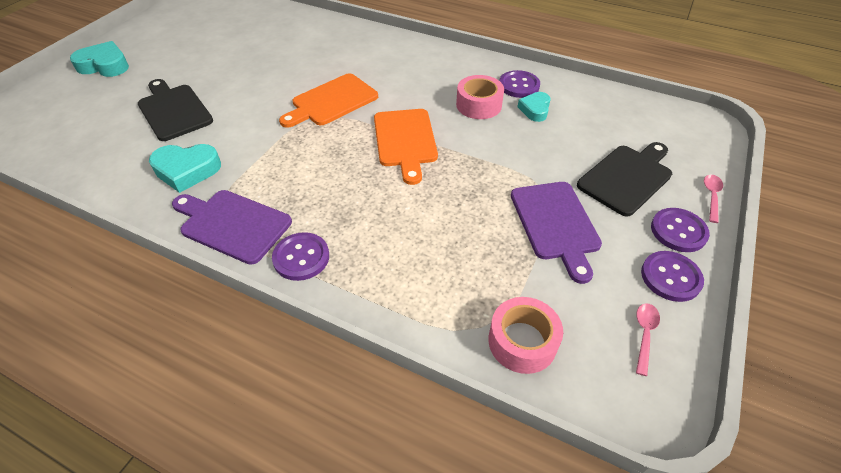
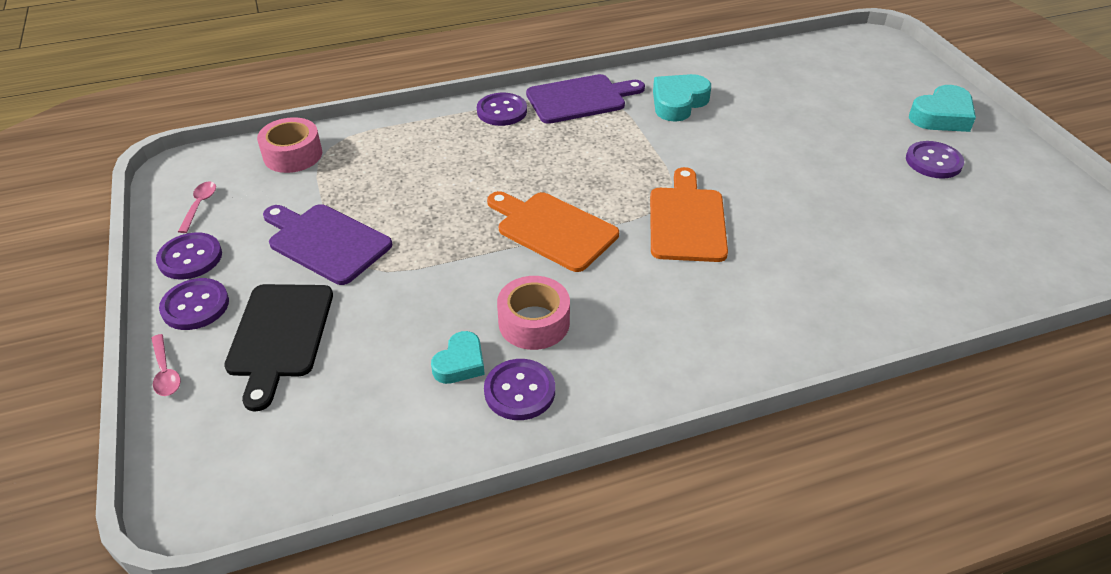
camera: 135 degrees right, 5 degrees down
black cutting board [138,79,213,141] -> none
turquoise heart [518,92,551,122] -> turquoise heart turned 60 degrees clockwise [431,331,485,384]
pink spoon [636,303,660,376] -> pink spoon turned 150 degrees counterclockwise [178,181,216,233]
none -> purple button [906,141,964,179]

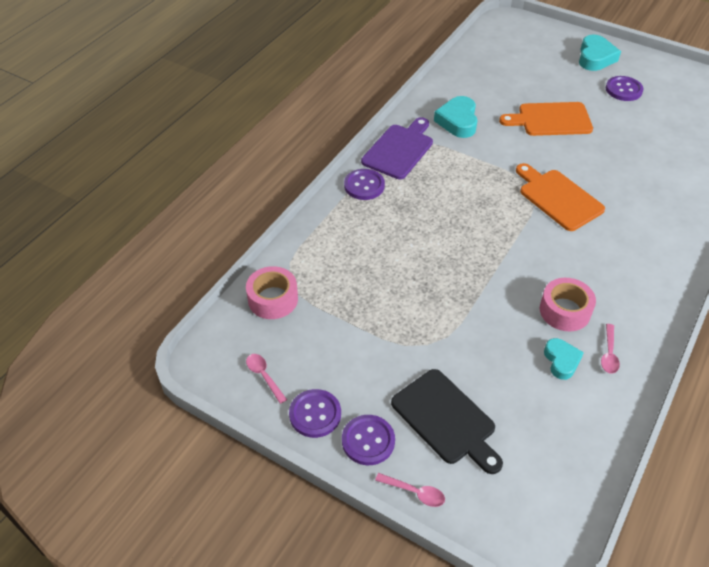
camera: 40 degrees left, 5 degrees up
purple cutting board [263,204,392,285] -> none
purple button [484,359,555,420] -> pink spoon [601,324,620,374]
orange cutting board [487,191,619,272] -> orange cutting board moved to [499,102,593,136]

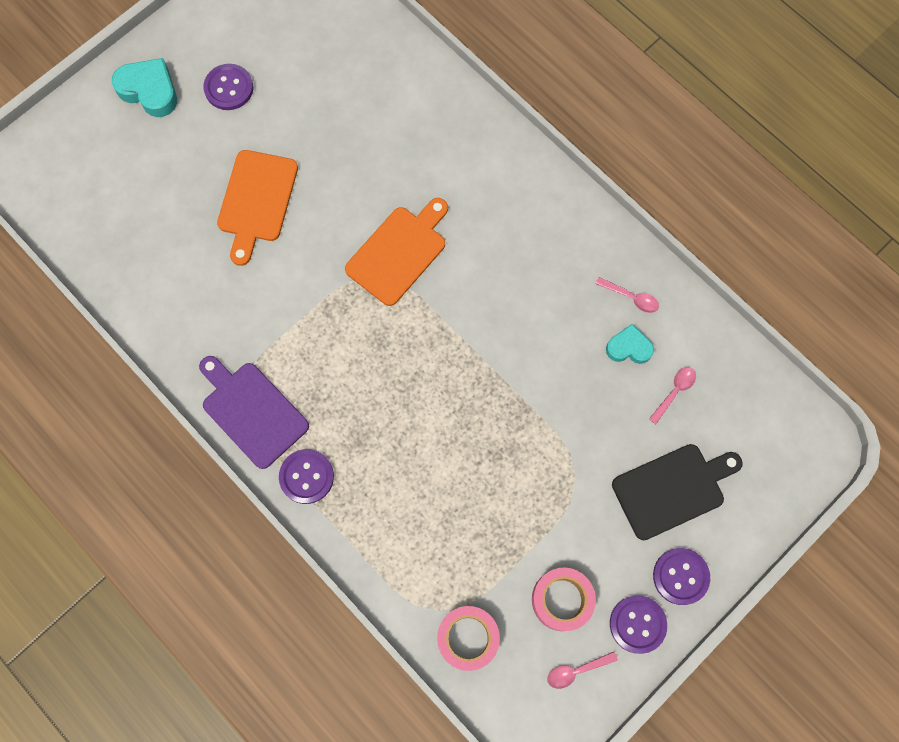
camera: 75 degrees left, 25 degrees up
pink spoon [375,473,445,507] -> pink spoon moved to [649,367,696,424]
turquoise heart [434,96,478,138] -> none
orange cutting board [516,163,605,231] -> orange cutting board turned 150 degrees clockwise [345,198,448,306]
pink tape [540,278,596,331] -> pink tape moved to [532,568,596,631]

